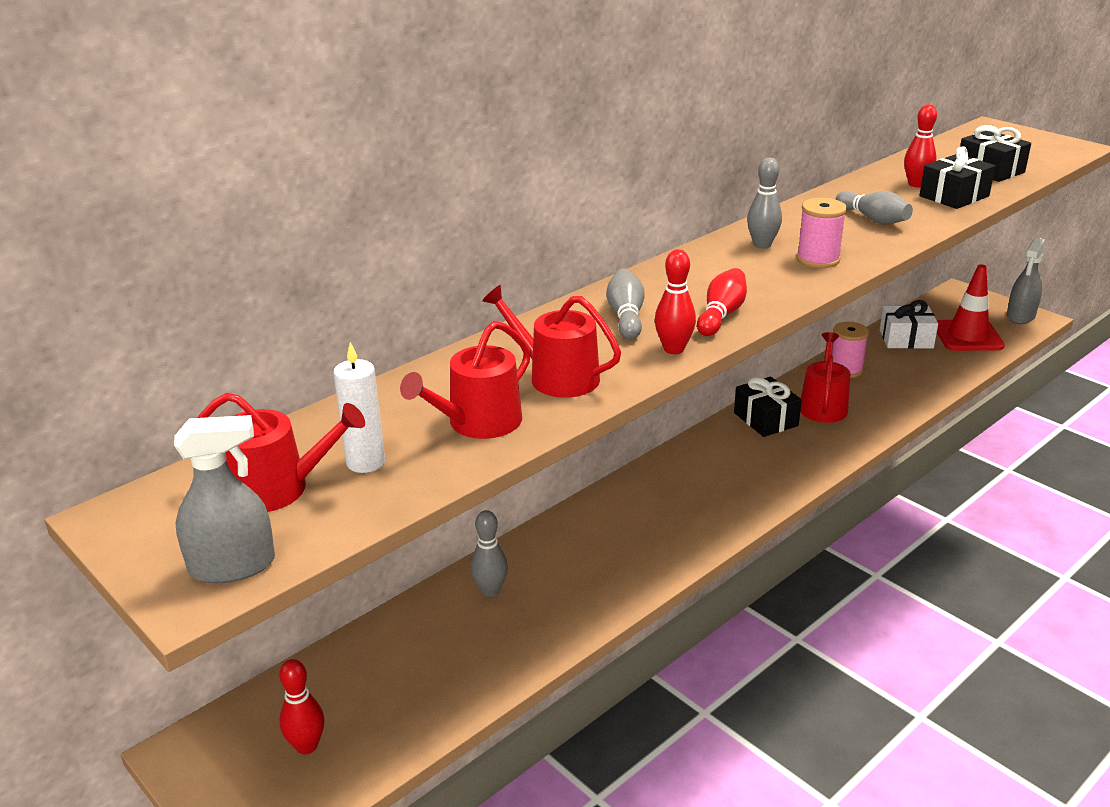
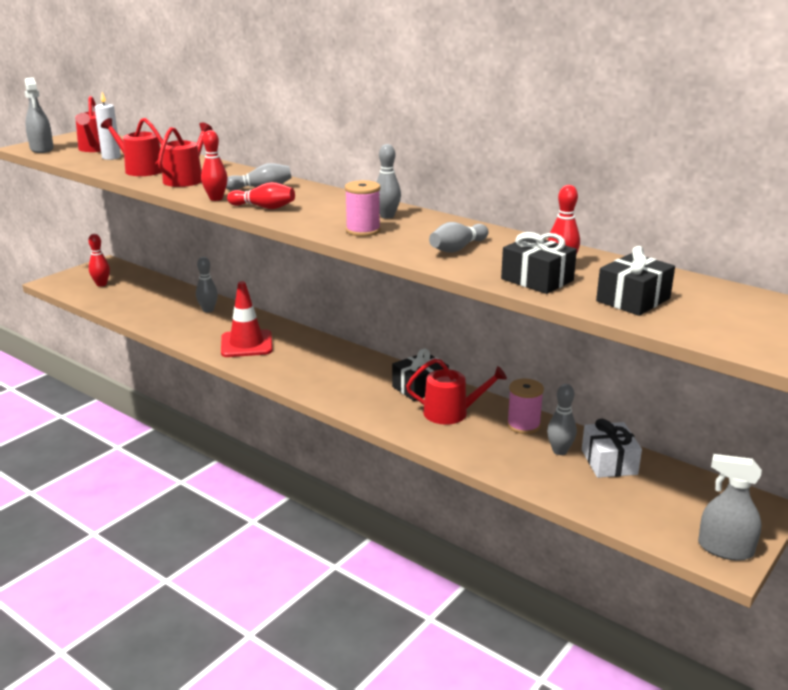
camera: 80 degrees right, 5 degrees down
red traffic cone [937,264,1005,351] -> red traffic cone moved to [221,281,273,357]
none -> grey bowling pin [547,384,577,455]

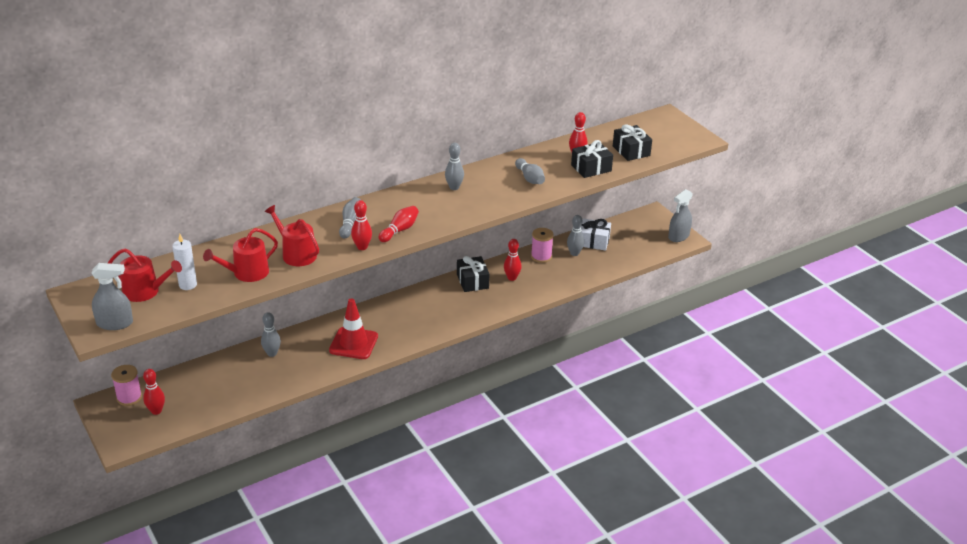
camera: 70 degrees left, 10 degrees up
pink spool [345,180,381,237] -> pink spool moved to [111,365,142,406]
red watering can [406,358,507,425] -> red bowling pin [504,239,522,281]

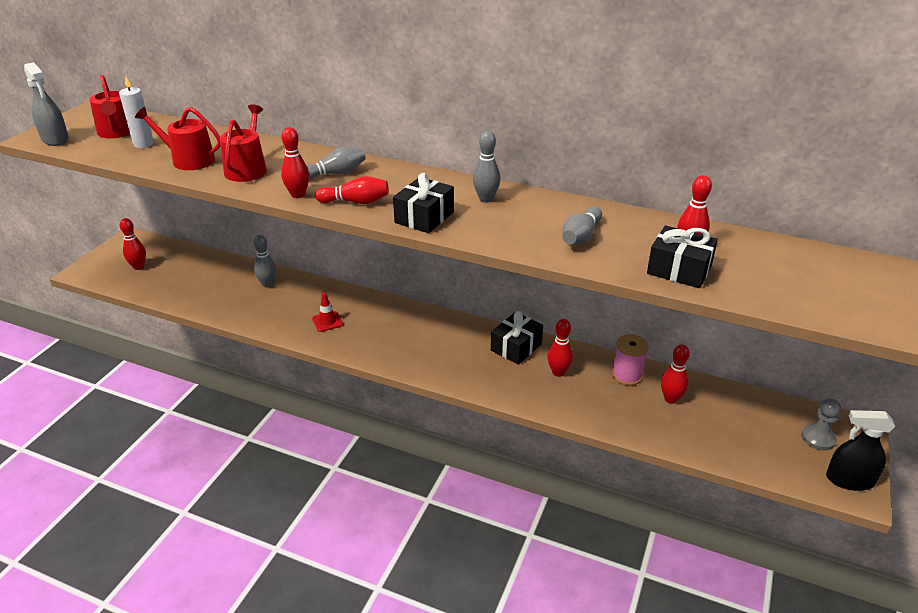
camera: 55 degrees right, 0 degrees up
pink spool [111,365,142,406] -> none
red traffic cone [329,298,378,359] -> red traffic cone [312,292,343,332], size x0.53
grey bowling pin [567,215,584,256] -> red bowling pin [661,345,690,404]
white gift [581,218,611,251] -> none
black gift [613,124,652,161] -> black gift moved to [393,173,454,233]
grey spray bottle [668,189,693,242] -> black spray bottle [826,410,895,491]
none -> grey pawn [802,399,841,451]

